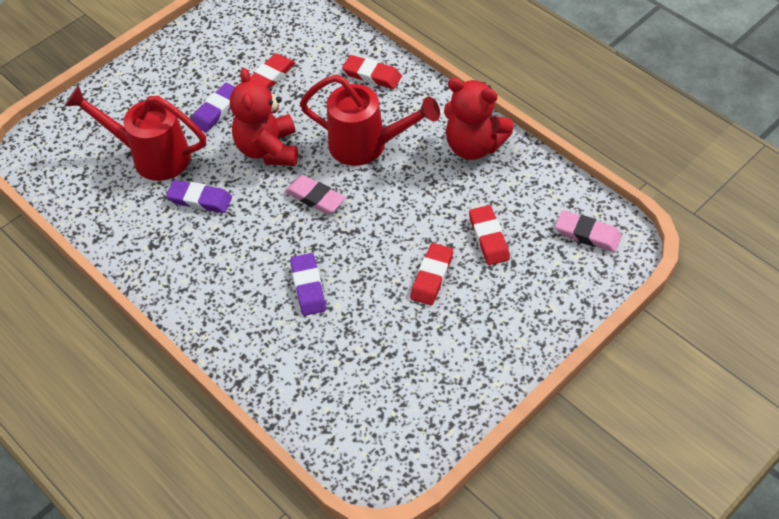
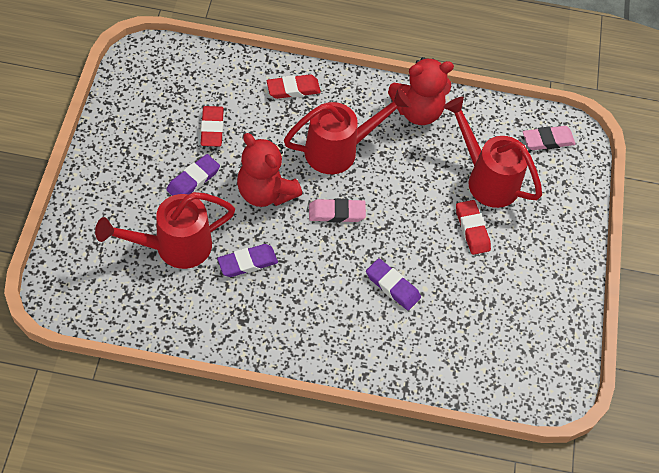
camera: 45 degrees left, 5 degrees up
purple eraser [191,83,235,132] -> purple eraser turned 45 degrees clockwise [166,154,220,196]
red eraser [469,205,510,265] -> red watering can [443,97,542,208]

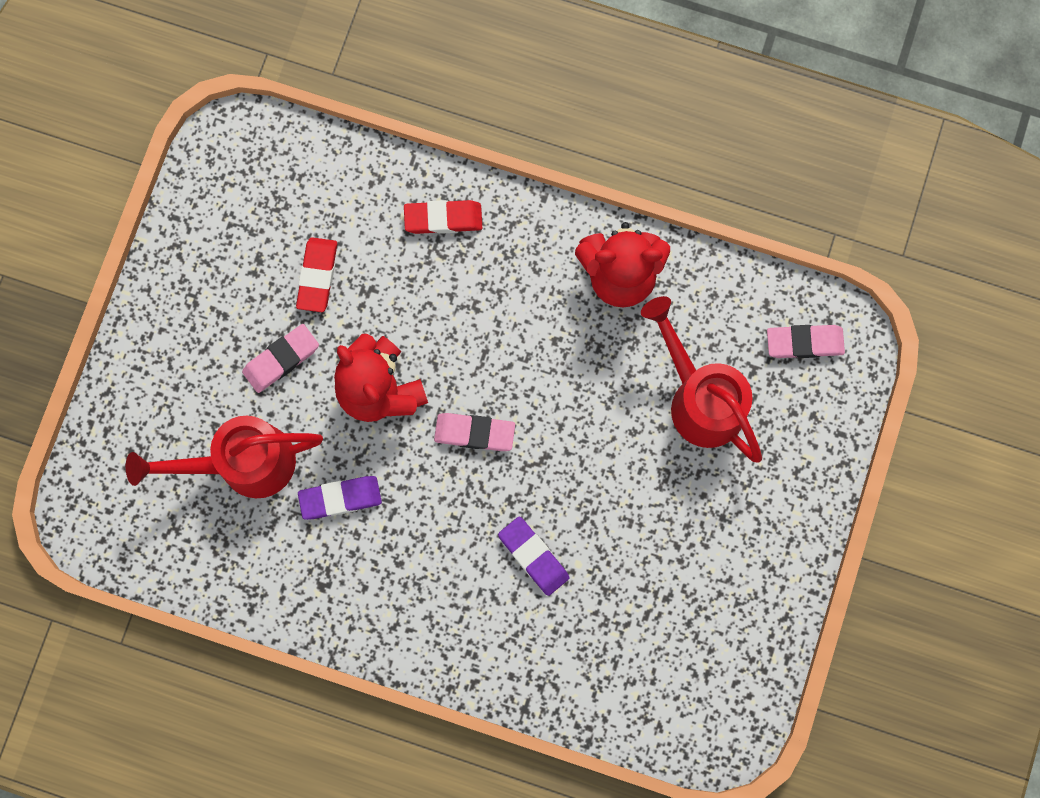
camera: 15 degrees right, 20 degrees up
purple eraser [166,154,220,196] -> pink eraser [242,324,319,393]
red watering can [284,88,411,174] -> none
red eraser [456,200,491,255] -> none

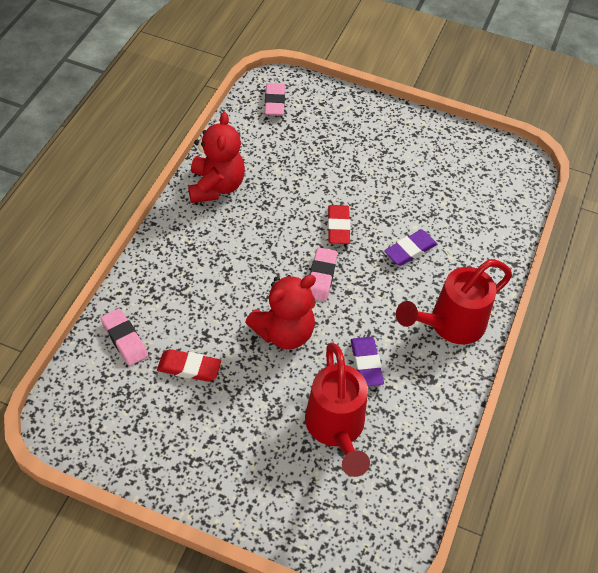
camera: 90 degrees left, 25 degrees down
pink eraser [242,324,319,393] -> pink eraser moved to [101,308,148,366]
red eraser [404,200,482,234] -> red eraser moved to [328,205,351,244]
red watering can [641,296,762,462] -> red watering can moved to [396,260,512,344]

